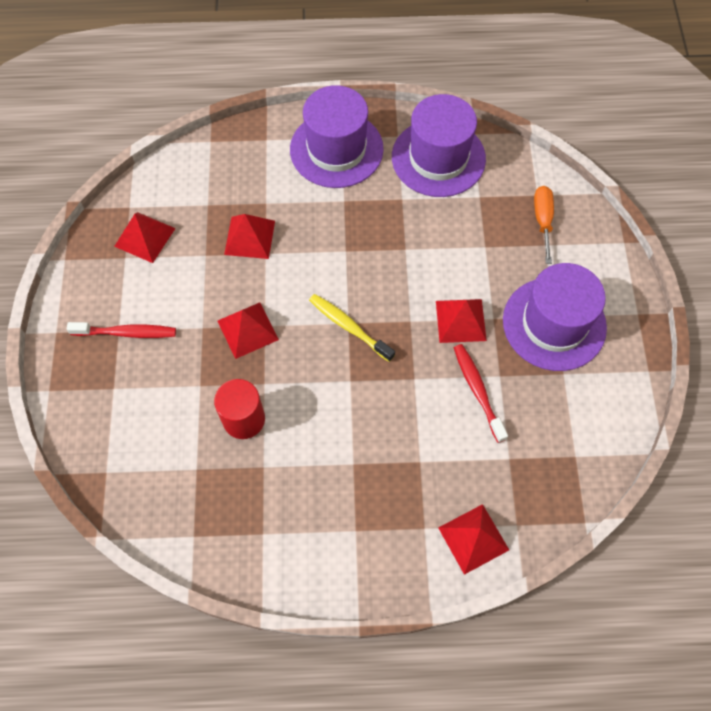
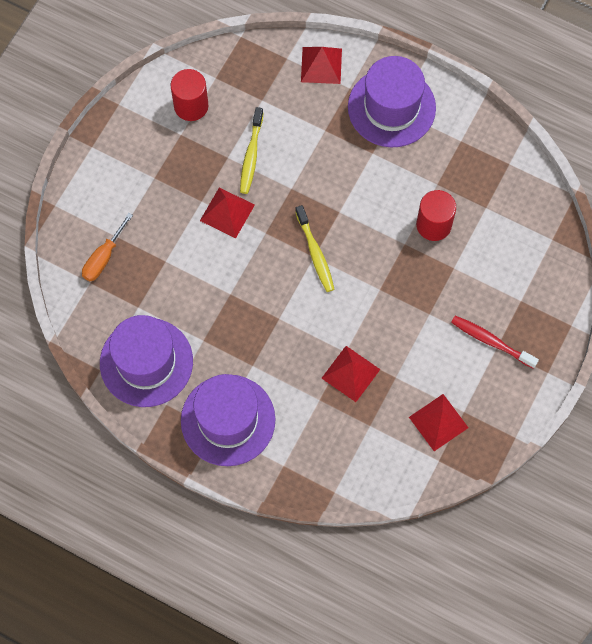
camera: 150 degrees left, 5 degrees up
red pyramid [218,302,279,359] -> none
red toothbrush [454,344,508,443] -> yellow toothbrush [240,107,263,194]
purple hat [503,263,607,371] -> purple hat moved to [348,56,436,147]
none -> red cylinder [170,69,208,121]

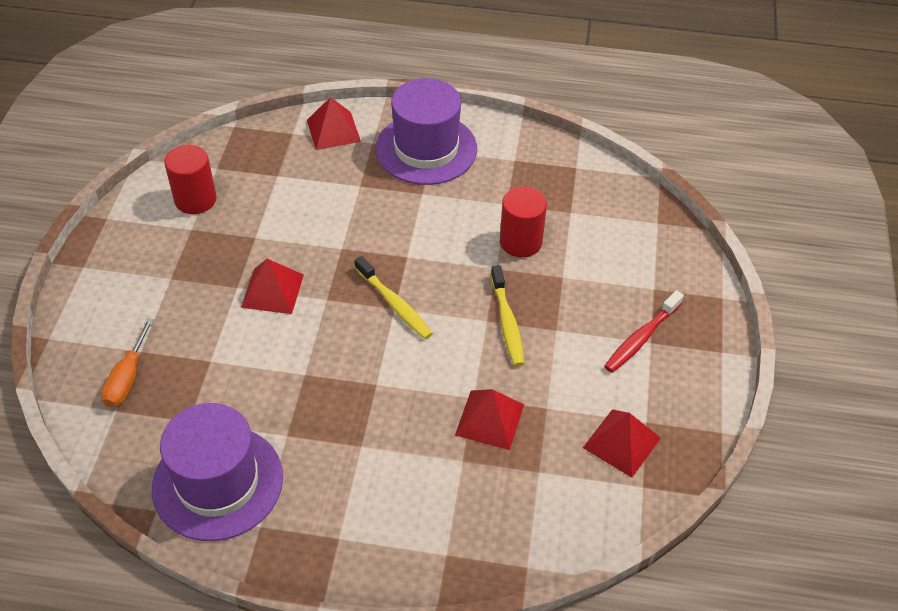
camera: 20 degrees left, 20 degrees down
purple hat [181,374,276,466] -> none
yellow toothbrush [240,107,263,194] -> yellow toothbrush moved to [491,265,525,366]
red toothbrush [451,316,539,369] -> red toothbrush turned 60 degrees counterclockwise [604,290,684,373]

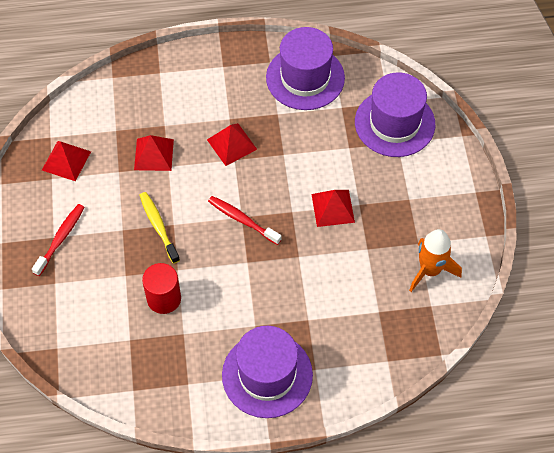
camera: 165 degrees right, 10 degrees up
orange screwdriver [101,318,154,407] -> purple hat [355,72,435,157]
red cylinder [164,145,217,214] -> orange rocket [409,229,462,292]
red pyramid [307,97,361,150] -> red pyramid moved to [207,123,257,166]
yellow toothbrush [355,256,433,339] -> red toothbrush [208,196,282,245]

